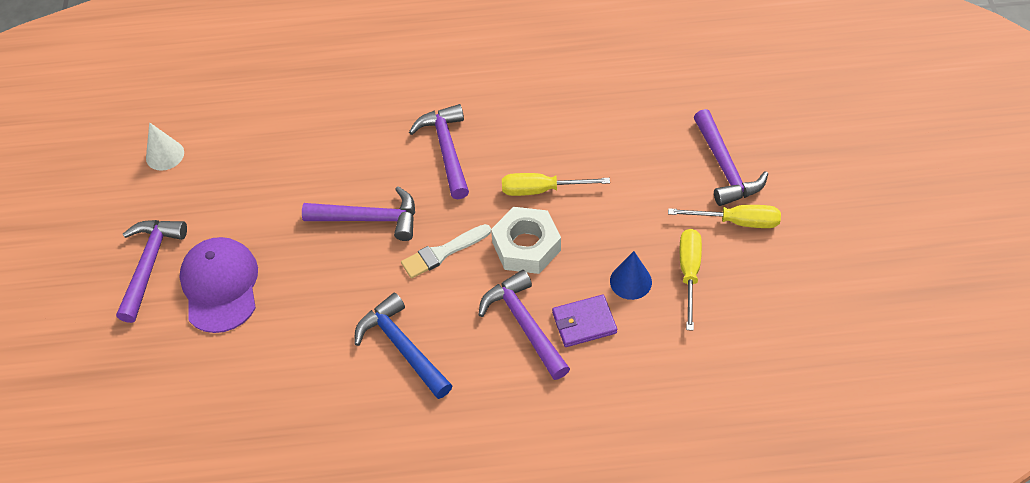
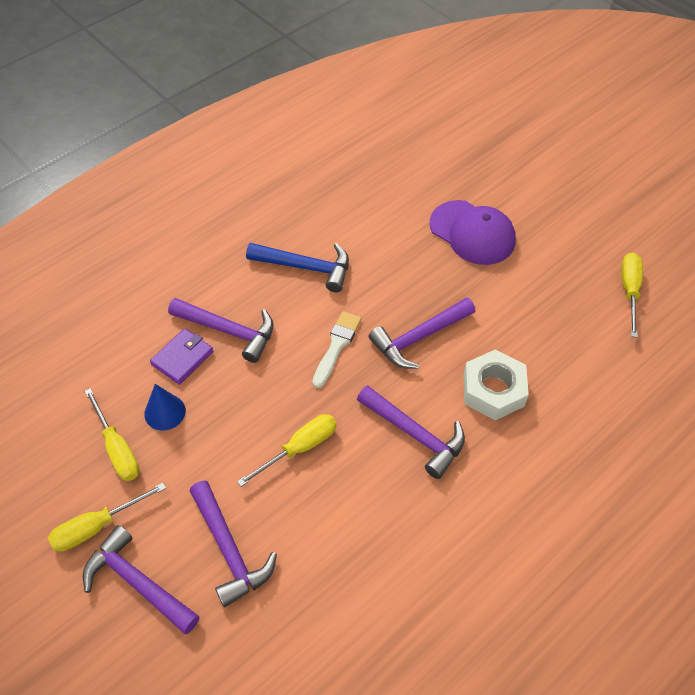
camera: 140 degrees right, 0 degrees up
purple hammer [116,220,187,323] -> purple hammer moved to [190,480,277,607]
white cone [146,122,184,171] -> yellow screwdriver [621,252,643,338]
white nut [491,207,561,274] -> white nut moved to [463,349,529,420]

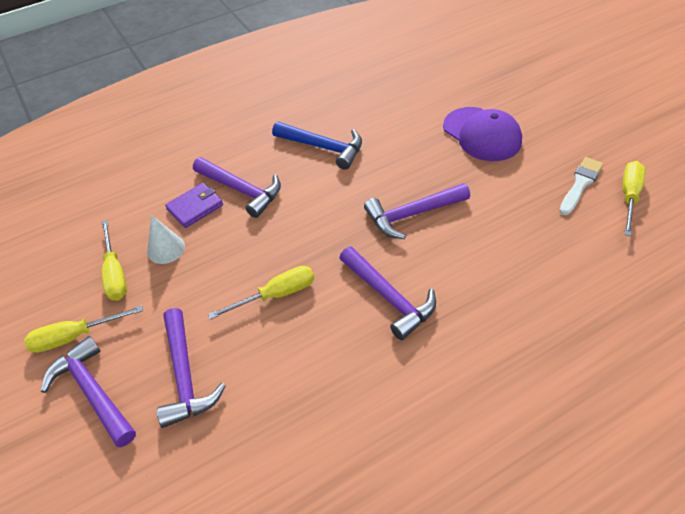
camera: 15 degrees right, 5 degrees down
blue cone [144,384,186,431] -> white cone [147,215,185,264]
white brush [312,311,361,388] -> white brush moved to [559,157,603,215]
white nut [463,349,529,420] -> none

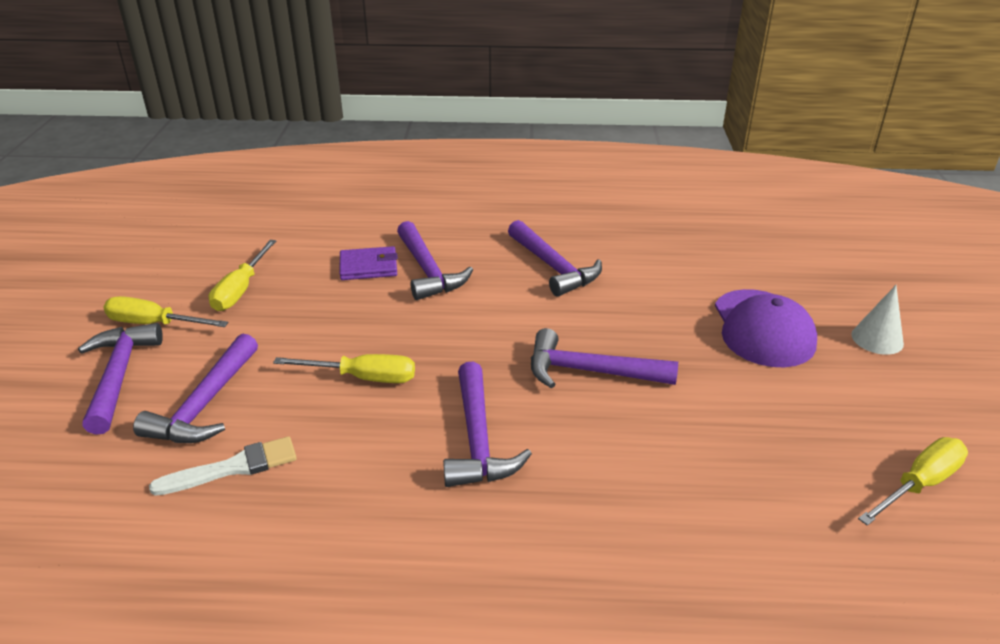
camera: 30 degrees right, 15 degrees down
white cone [147,215,185,264] -> white cone moved to [851,285,904,355]
blue hammer [272,122,362,170] -> purple hammer [508,220,602,296]
white brush [559,157,603,215] -> white brush moved to [149,436,297,496]

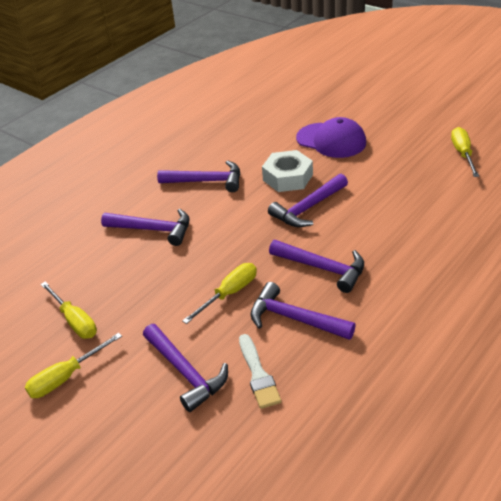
camera: 50 degrees left, 5 degrees up
purple hammer [78,323,163,435] -> purple hammer moved to [251,282,356,340]
white brush [149,436,297,496] -> white brush turned 150 degrees clockwise [239,334,282,409]
purple wallet [339,246,398,280] -> none
white cone [851,285,904,355] -> none
none -> white nut [262,150,313,192]

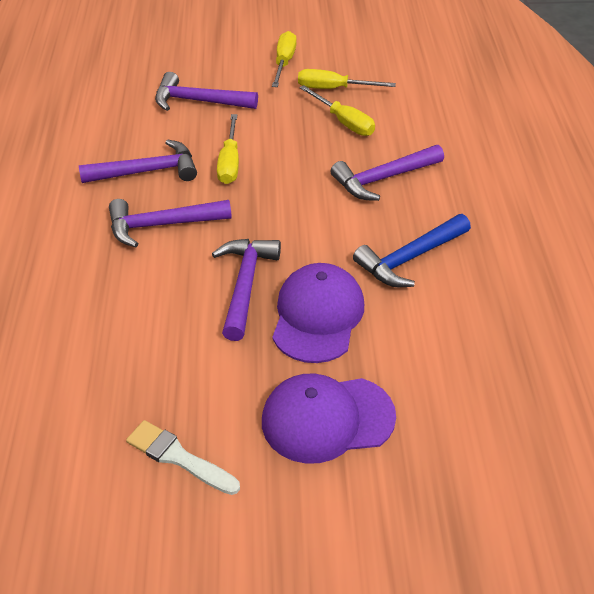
camera: 135 degrees right, 5 degrees up
purple hammer [157,160,240,192] -> blue hammer [353,214,471,287]
white brush [239,334,282,409] -> white brush moved to [126,420,240,495]
white nut [262,150,313,192] -> purple cap [272,263,364,363]
yellow screwdriver [451,127,479,177] -> yellow screwdriver moved to [300,85,375,136]

